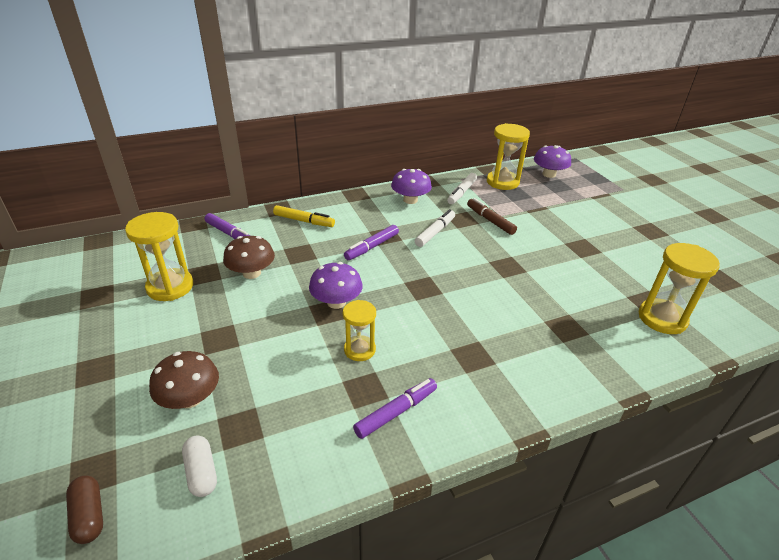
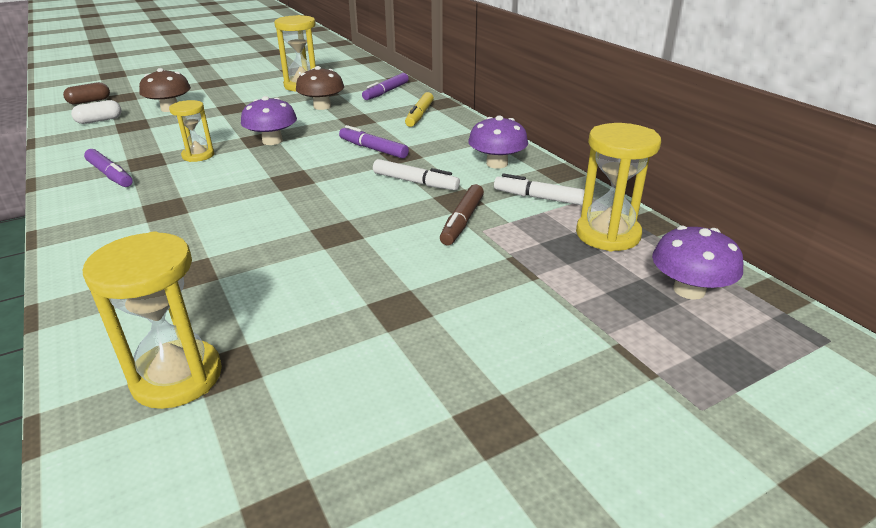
camera: 85 degrees right, 5 degrees down
brown marker [467,198,517,235] -> brown marker turned 150 degrees clockwise [440,184,484,245]

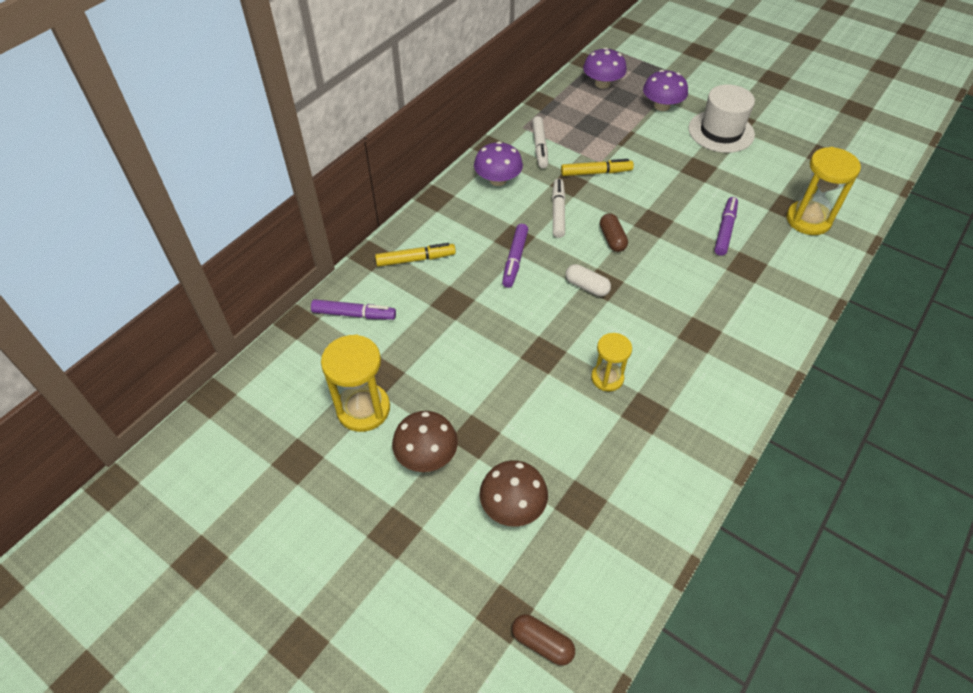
camera: 115 degrees left, 20 degrees up
white capsule [71,100,121,124] -> white capsule moved to [565,264,611,296]
purple marker [84,149,133,187] -> purple marker moved to [714,197,738,256]
purple mushroom [241,96,297,145] -> purple mushroom moved to [643,70,688,111]
brown mushroom [296,66,344,110] -> brown mushroom moved to [392,411,458,472]
brown marker [440,184,484,245] -> yellow marker [561,159,634,176]
yellow hourglass [576,123,661,251] -> none
none -> brown capsule [600,213,628,252]
none -> white hat [689,84,755,153]

